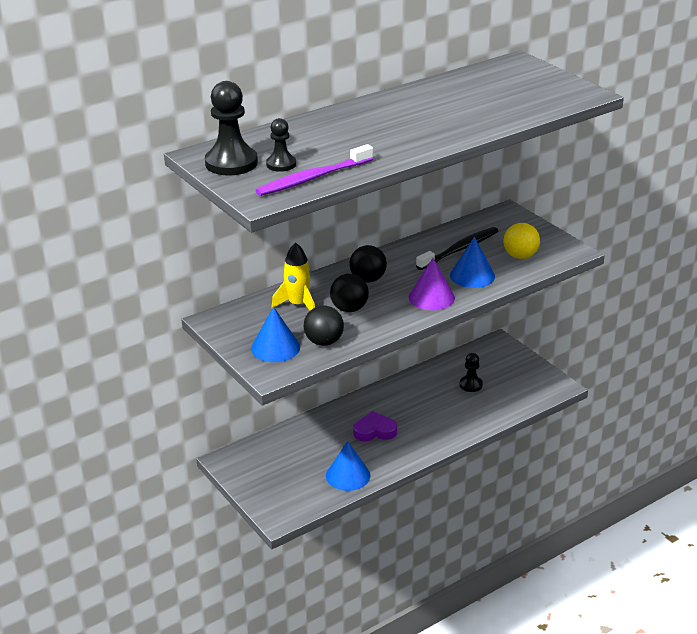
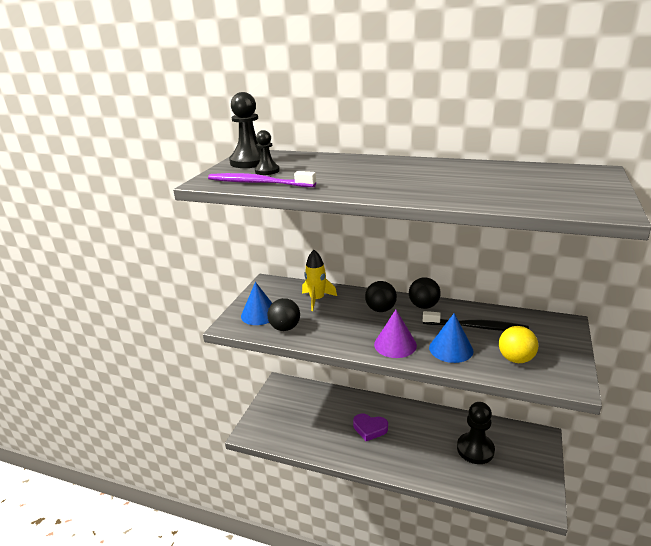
camera: 55 degrees right, 5 degrees down
blue cone [326,441,371,491] -> none
black ball [330,274,369,312] -> black ball moved to [409,277,441,309]
purple heart [353,411,397,441] -> purple heart turned 150 degrees clockwise [353,414,388,441]
black pawn [460,353,483,392] -> black pawn [457,402,495,464], size x1.75

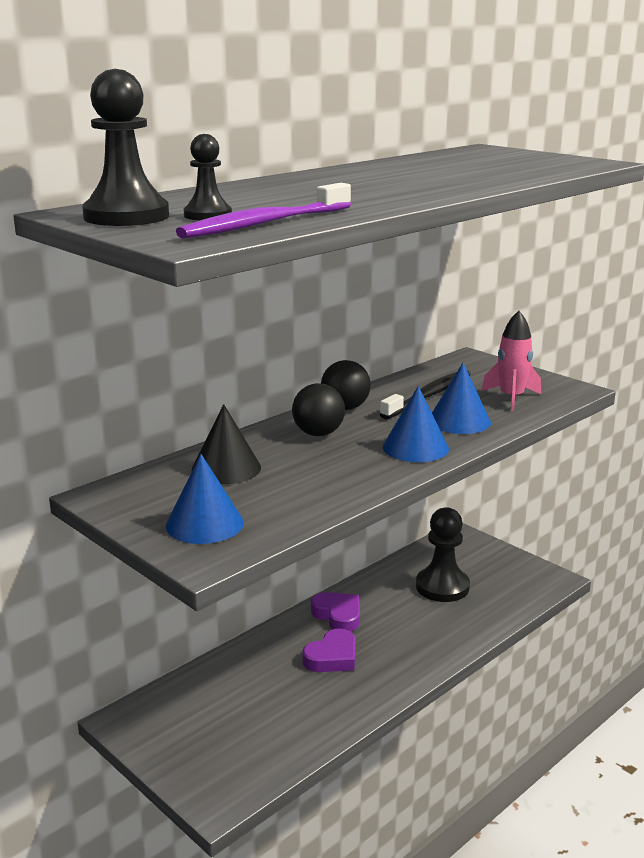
camera: 65 degrees left, 5 degrees down
black ball [267,298,300,331] -> none
yellow rocket [302,250,337,311] -> black cone [192,404,261,484]
purple cone [374,310,417,358] -> blue cone [383,386,449,462]
yellow ball [499,326,538,363] -> pink rocket [482,311,541,411]
none -> purple heart [311,592,360,632]

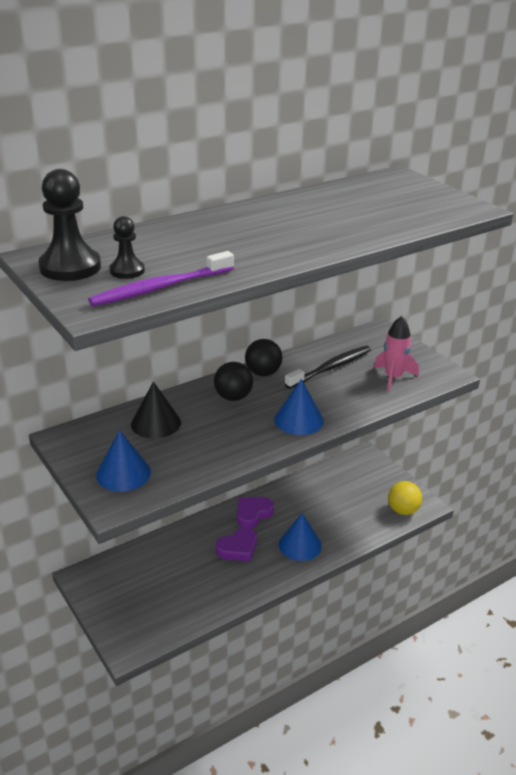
camera: 10 degrees right, 10 degrees up
purple heart [311,592,360,632] -> purple heart turned 105 degrees counterclockwise [237,497,274,528]
black pawn [416,507,470,602] -> none
blue cone [432,363,491,434] -> blue cone moved to [279,513,322,561]
none -> yellow ball [388,481,422,515]

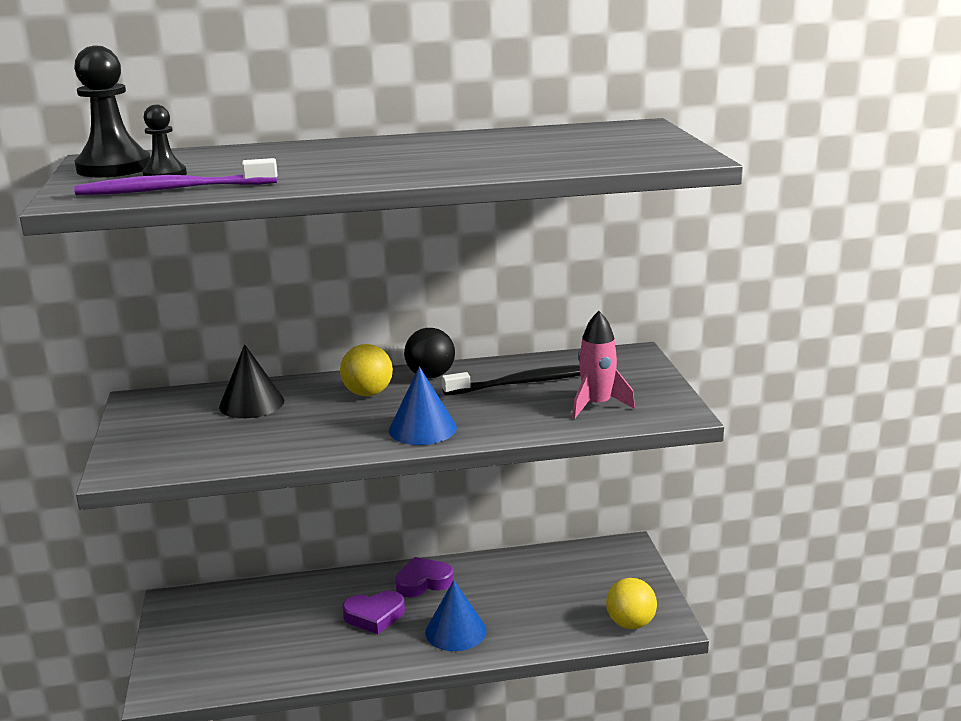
camera: 25 degrees right, 10 degrees down
blue cone [96,430,151,492] -> none
black ball [214,362,253,401] -> yellow ball [340,344,393,396]

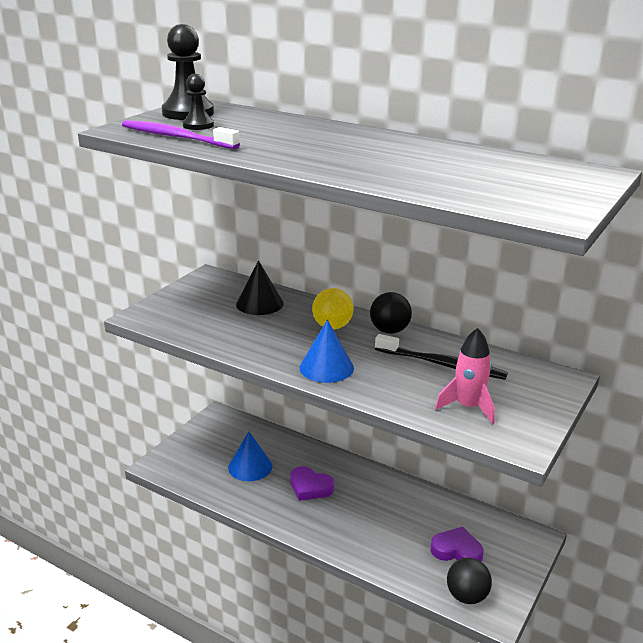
camera: 40 degrees right, 5 degrees up
purple heart [395,557,454,597] -> purple heart moved to [431,527,484,562]
blue cone [425,580,487,651] -> blue cone moved to [228,431,272,481]
yellow ball [606,578,657,629] -> black ball [447,558,492,604]

